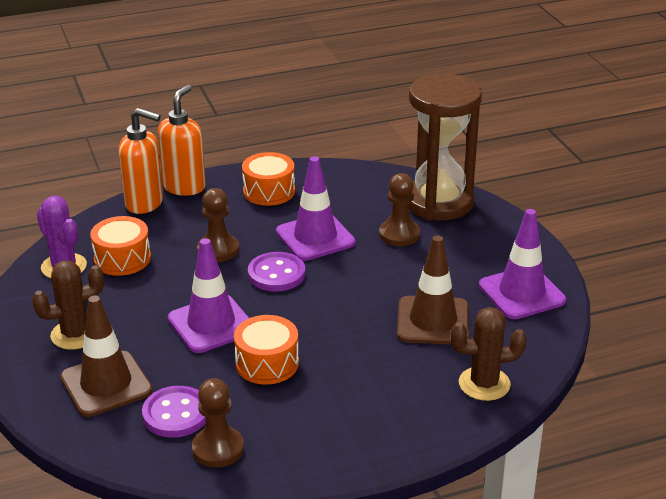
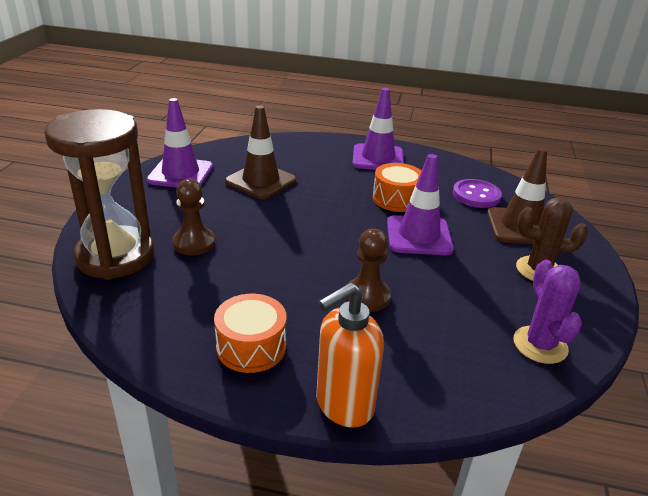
camera: 150 degrees left, 0 degrees up
orange drum [90,216,151,276] -> none
orange soap dispenser [119,108,163,214] -> none
brown pawn [192,378,244,468] -> none
purple button [248,252,305,291] -> none
purple traffic cone [276,156,356,261] -> purple traffic cone moved to [352,88,404,170]
brown cactus [451,307,527,401] -> none

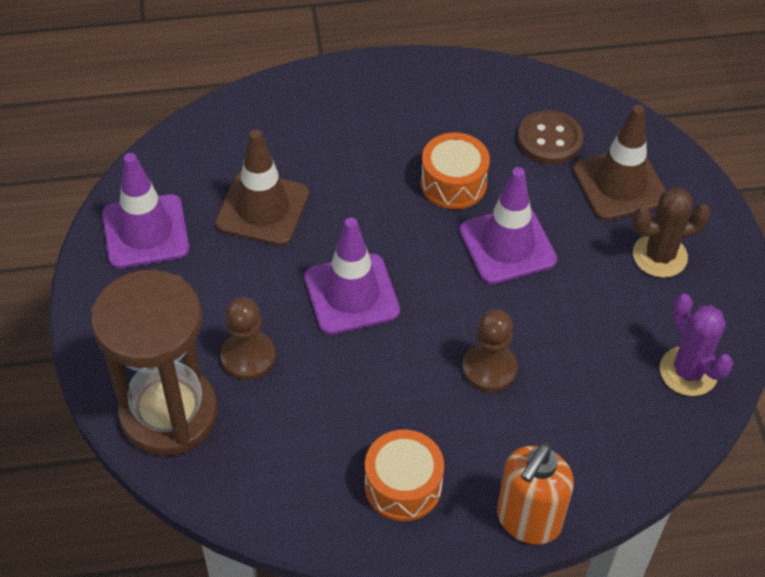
camera: 20 degrees left, 20 degrees up
purple traffic cone [352,88,404,170] -> purple traffic cone moved to [304,217,400,335]
purple button [453,179,502,208] -> brown button [517,110,583,164]

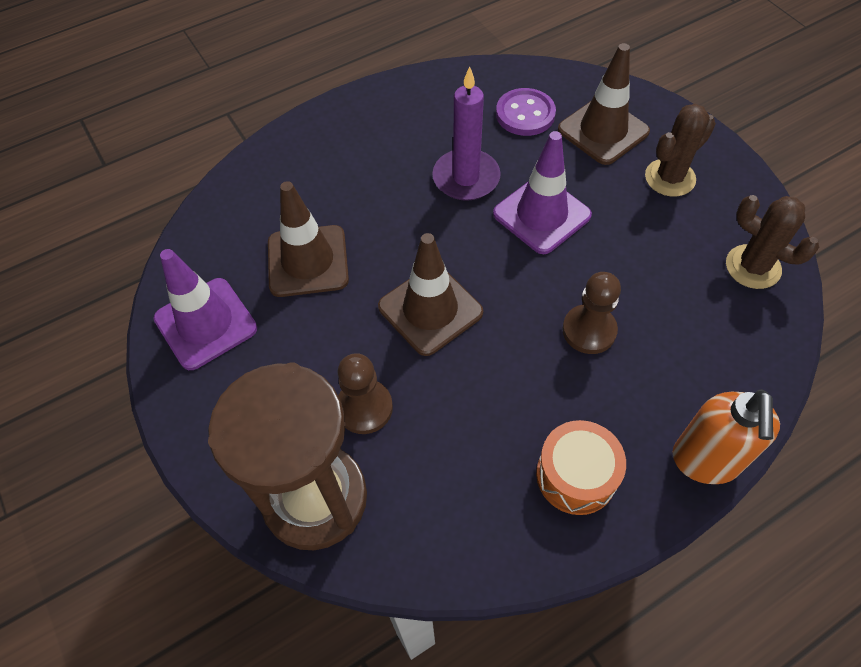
camera: 20 degrees left, 5 degrees up
purple traffic cone [304,217,400,335] -> brown traffic cone [378,233,483,356]
orange drum [421,132,490,209] -> purple candle [432,67,501,201]
brown button [517,110,583,164] -> purple button [496,88,556,136]
purple cactus [660,294,733,396] -> brown cactus [726,195,819,289]

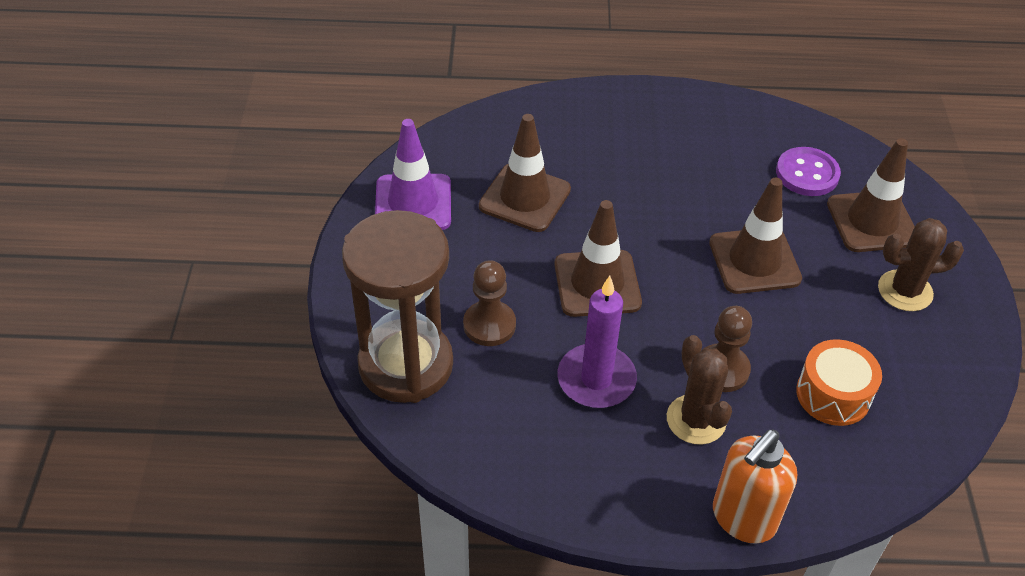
camera: 30 degrees right, 10 degrees down
purple candle [432,67,501,201] -> purple candle moved to [558,276,637,408]
purple traffic cone [493,131,592,254] -> brown traffic cone [709,178,802,294]
orange drum [536,420,626,515] -> orange drum moved to [796,339,882,426]
brown cactus [726,195,819,289] -> brown cactus moved to [667,335,732,445]

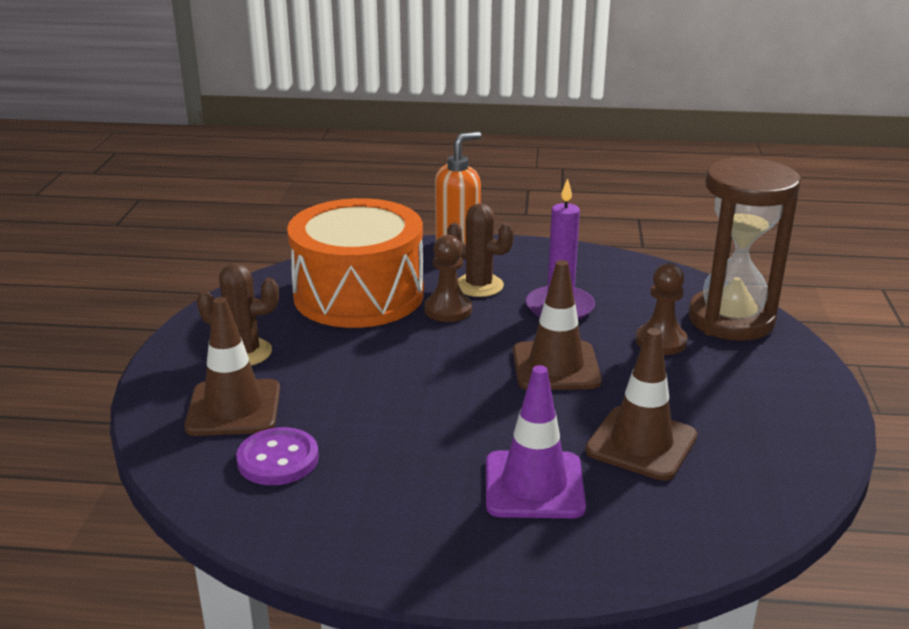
camera: 175 degrees left, 20 degrees down
purple traffic cone [375,119,451,230] -> purple traffic cone moved to [486,365,586,518]
brown cactus [667,335,732,445] -> brown cactus turned 45 degrees counterclockwise [447,203,514,297]
brown traffic cone [709,178,802,294] -> none
orange drum [796,339,882,426] -> orange drum [287,198,424,328], size x2.09

